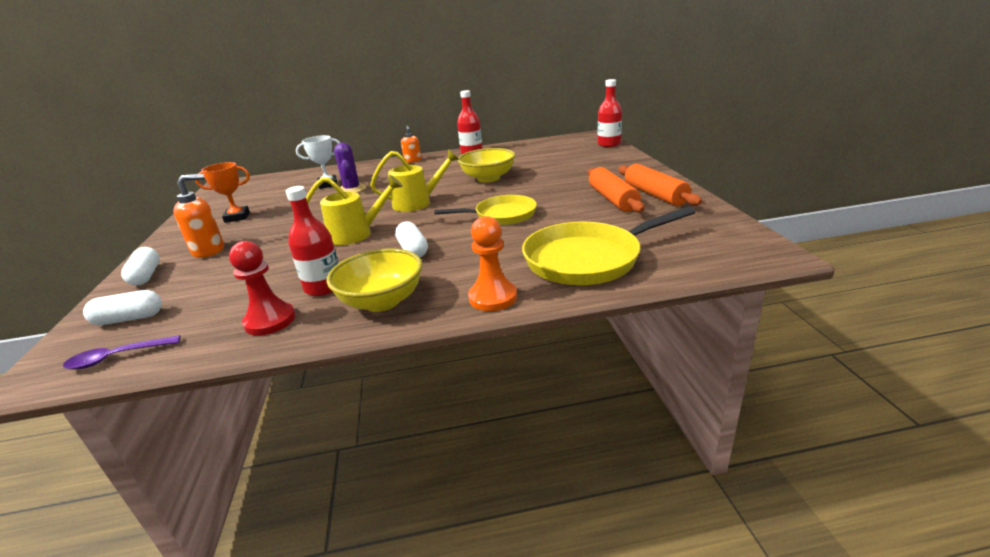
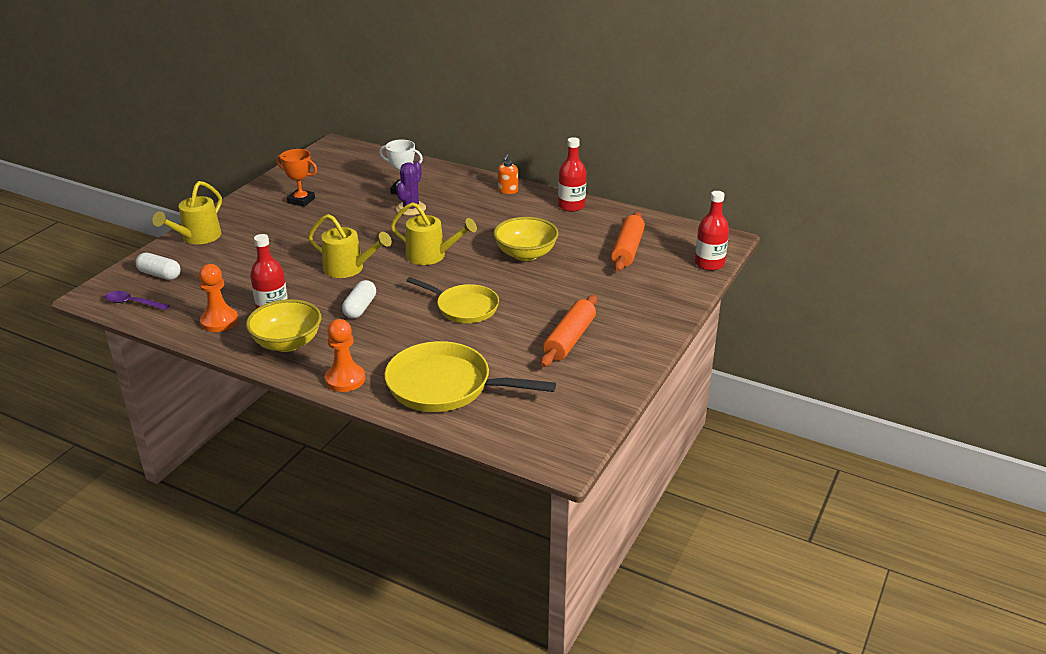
camera: 35 degrees right, 5 degrees up
white capsule [121,247,160,285] -> yellow watering can [153,181,222,244]
orange soap dispenser [173,174,224,258] -> none
red pawn [229,241,296,336] -> orange pawn [199,264,238,332]
orange rolling pin [618,164,702,206] -> orange rolling pin moved to [611,212,645,271]

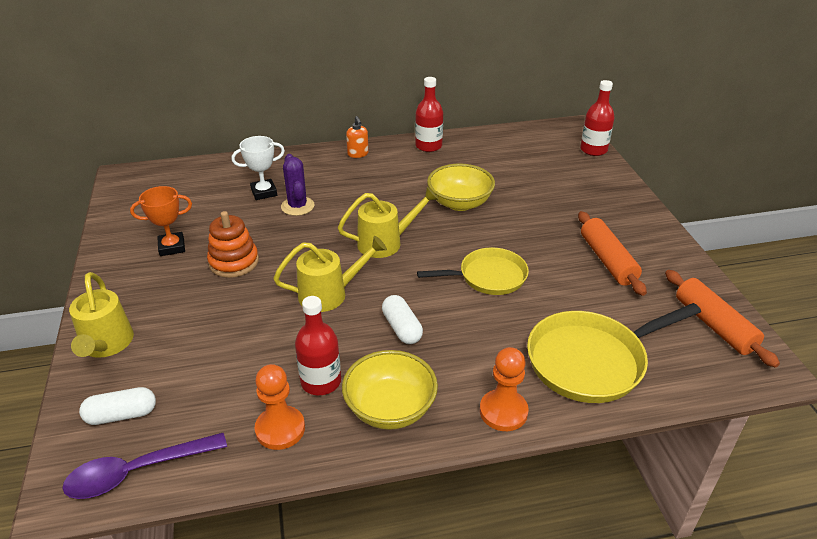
camera: 40 degrees left, 5 degrees up
purple spoon [105,291,170,310] -> purple spoon [62,433,227,499], size x1.55
orange rolling pin [611,212,645,271] -> orange rolling pin moved to [665,270,780,368]
none -> orange stacking toy [207,211,259,278]

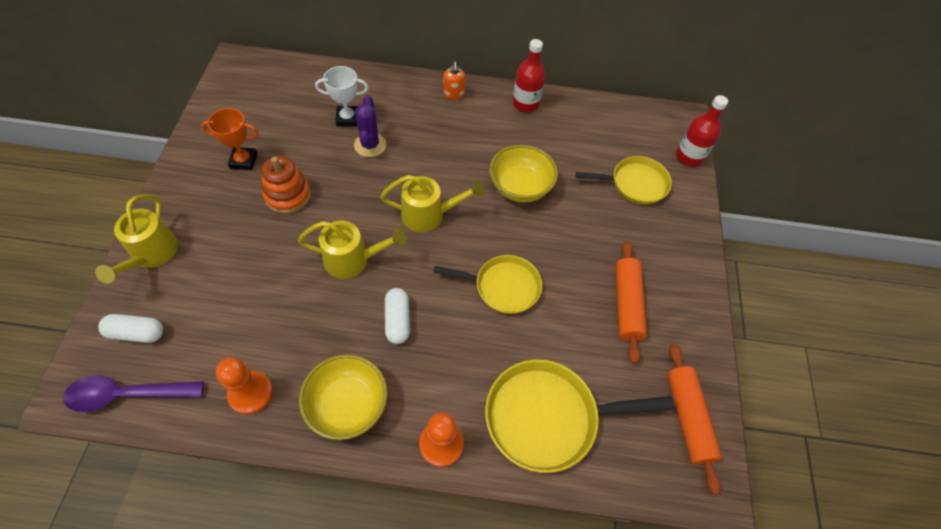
camera: 15 degrees right, 20 degrees up
red bottle [295,296,341,395] -> none
none -> yellow pan [576,156,672,204]

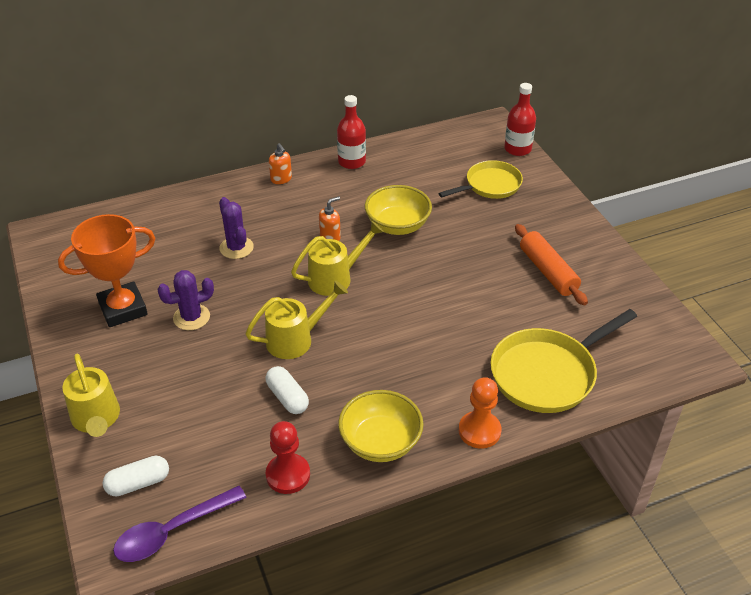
camera: 25 degrees left, 15 degrees down
orange trophy [201,108,259,170] -> orange trophy [58,214,155,327], size x1.60
orange pawn [216,357,273,415] -> red pawn [266,421,310,494]
orange stacking toy [261,156,311,214] -> purple cactus [157,270,214,330]
white trophy [315,66,369,126] -> none
white capsule [385,288,410,344] -> white capsule moved to [266,366,309,414]
yellow pan [433,255,542,314] -> none
orange rolling pin [667,343,722,495] -> none
none -> orange soap dispenser [319,196,341,241]

